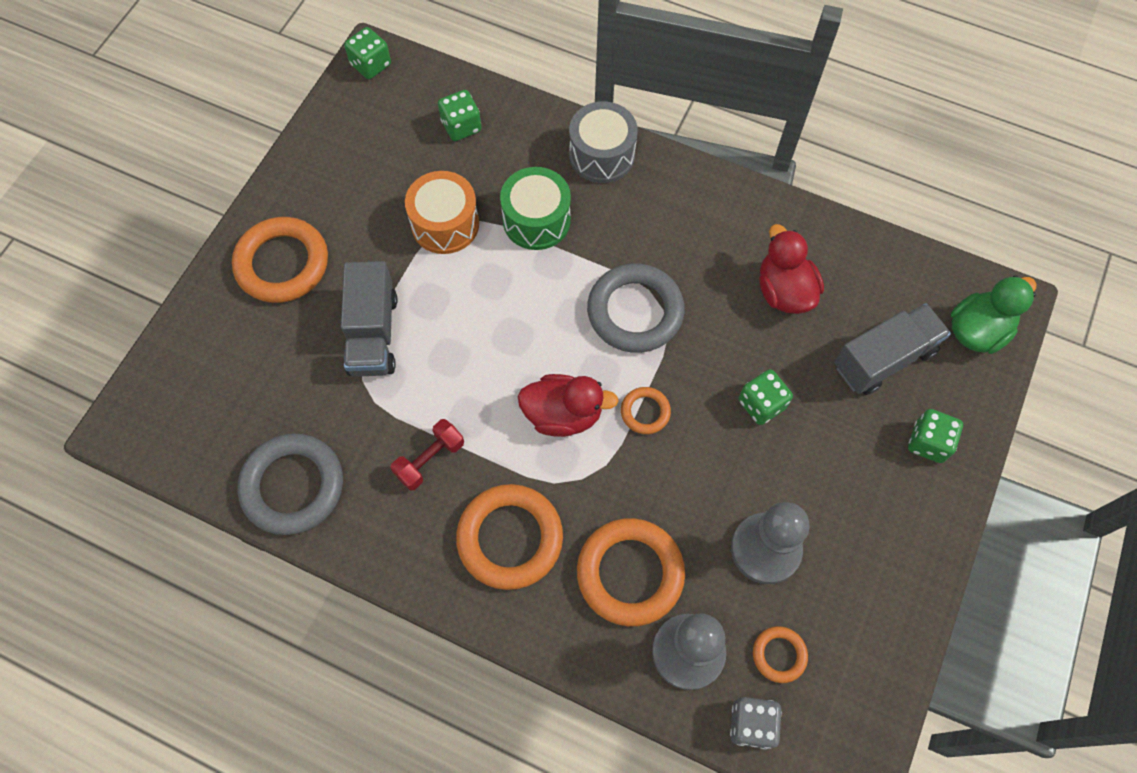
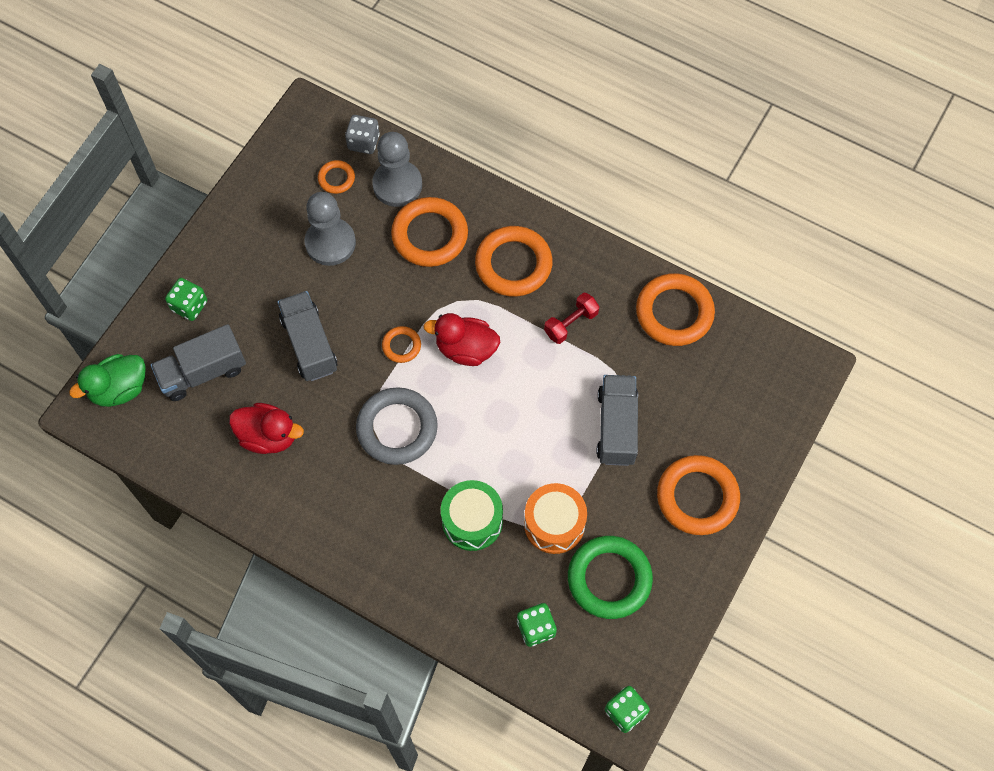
camera: 175 degrees left, 0 degrees up
grey ring [238,434,343,535] -> orange ring [636,273,715,346]
grey drum [569,101,638,183] -> none
green dice [739,369,793,425] -> grey truck [278,291,337,381]
red duck [759,224,824,314] -> red duck turned 60 degrees counterclockwise [229,403,304,454]
none -> green ring [568,536,653,619]

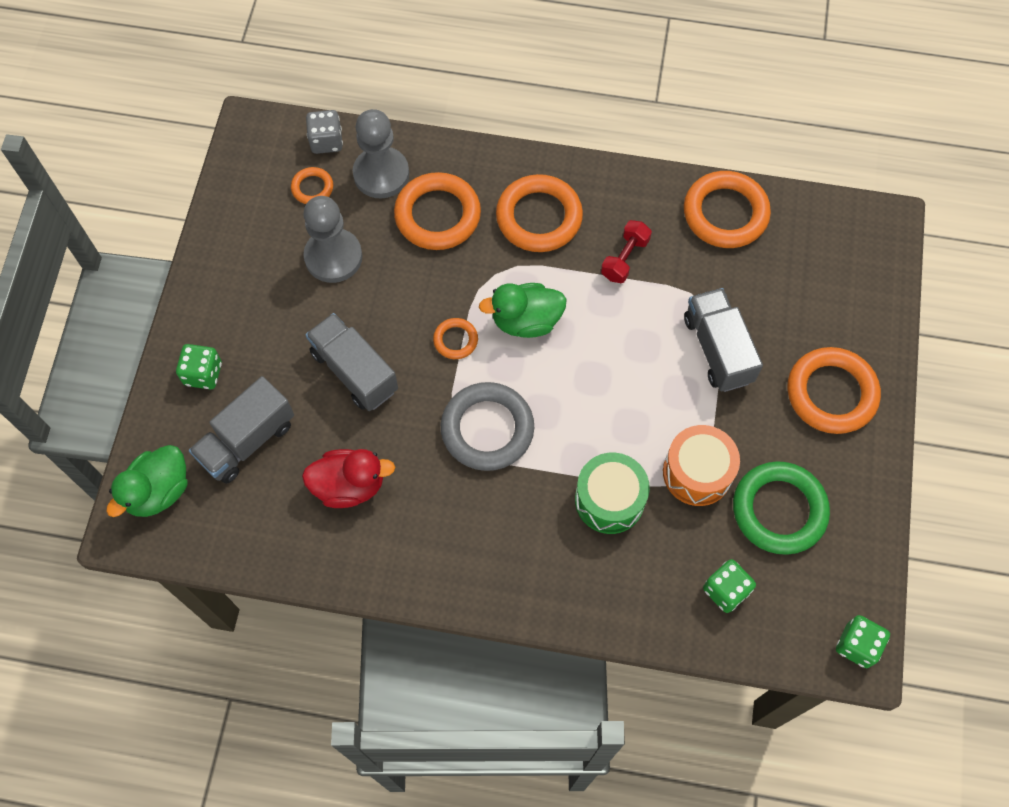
camera: 20 degrees left, 0 degrees up
red duck [423,313,500,366] -> green duck [479,283,567,338]

